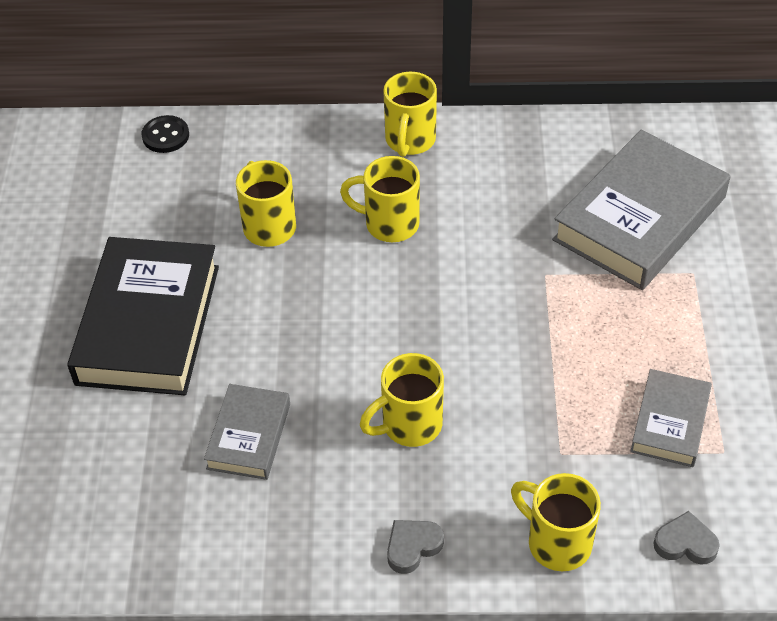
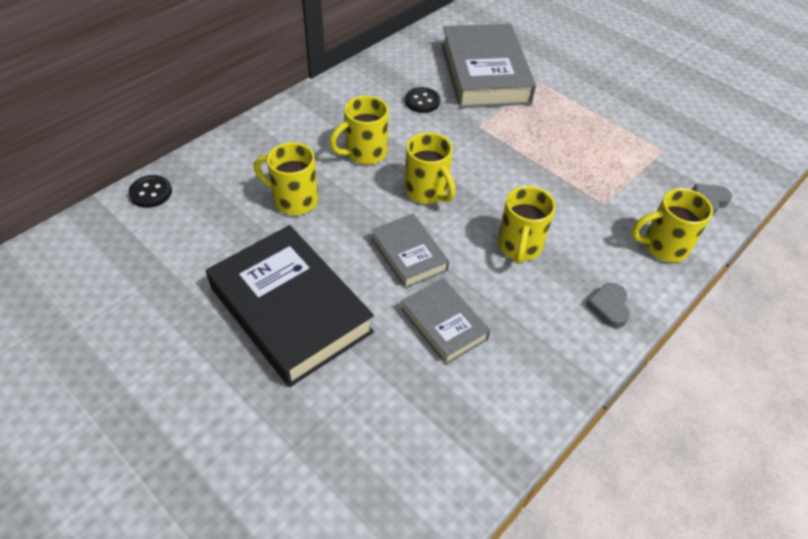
camera: 50 degrees left, 0 degrees up
yellow mug [383,72,437,157] -> yellow mug moved to [405,132,456,204]
grey book [630,369,712,467] -> grey book moved to [371,214,449,289]
none -> black button [405,87,440,113]

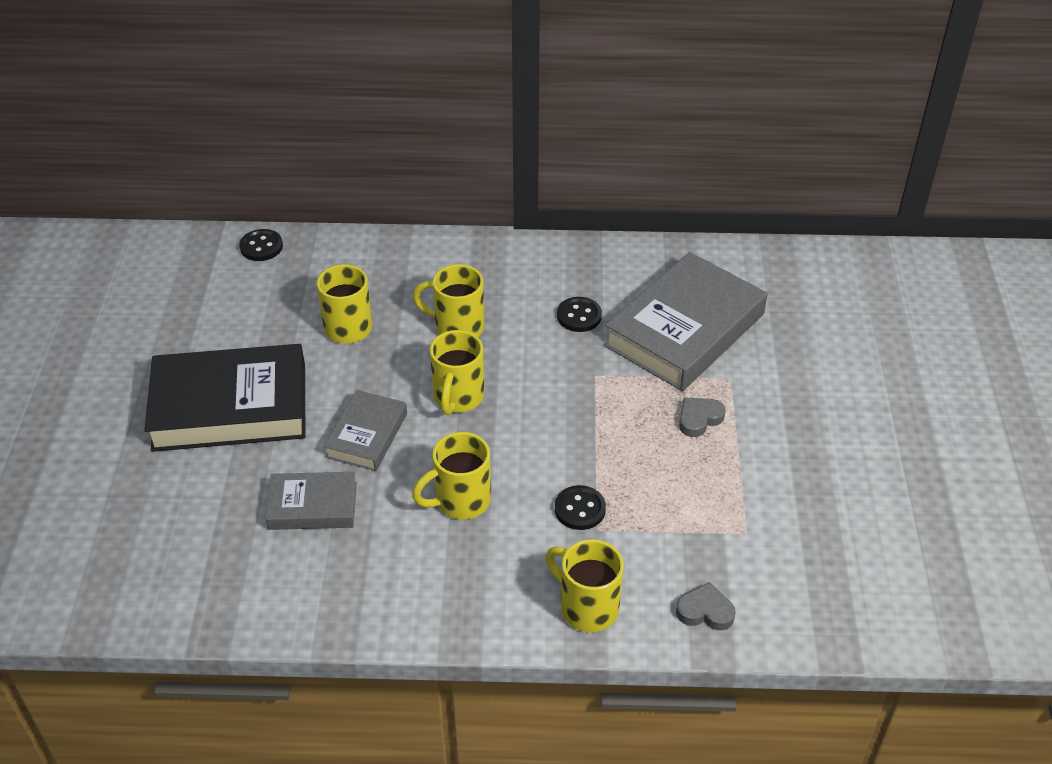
camera: 50 degrees right, 5 degrees down
black book [206,225,374,387] -> black book turned 75 degrees clockwise [144,344,305,452]
grey book [401,278,490,365] -> grey book turned 75 degrees clockwise [265,472,357,530]
grey heart [586,283,630,328] -> grey heart moved to [679,397,726,437]
none -> black button [555,485,606,530]

